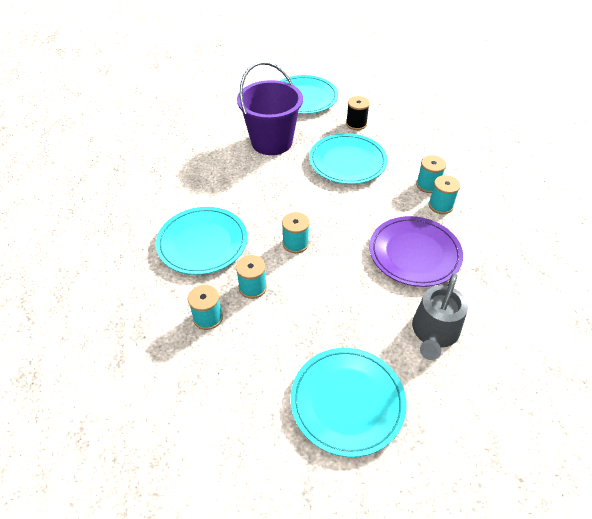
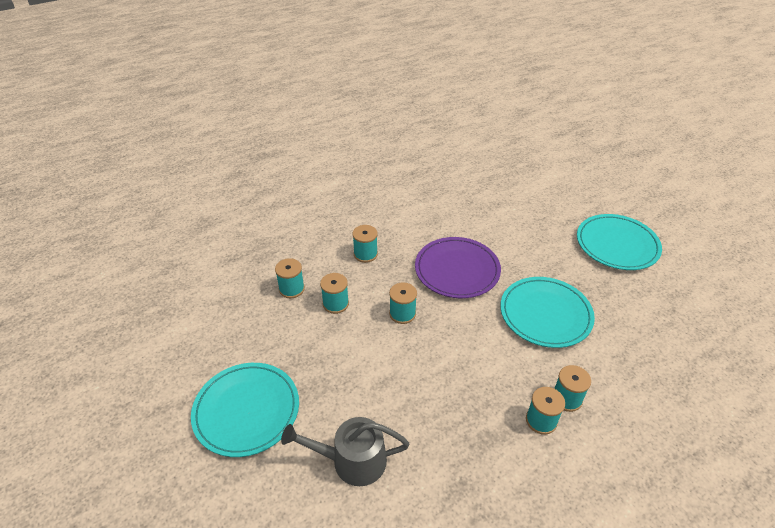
camera: 65 degrees right, 5 degrees down
turquoise plate [156,207,247,275] -> turquoise spool [352,225,378,263]
purple bucket [237,62,303,155] -> none
black spool [346,96,370,130] -> none
purple plate [369,216,463,287] -> purple plate moved to [415,237,501,298]

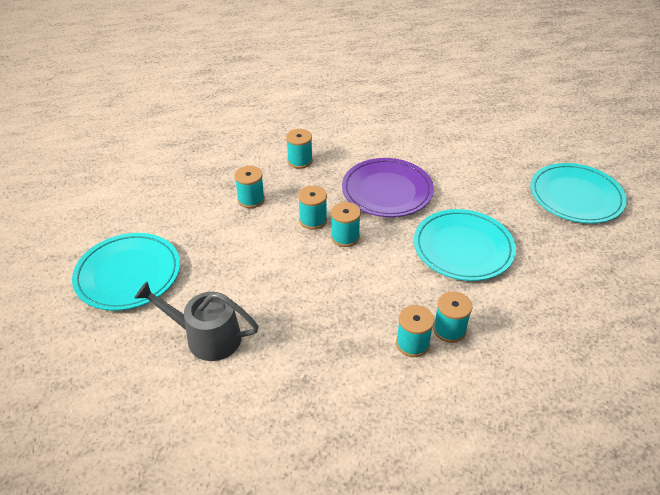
camera: 15 degrees right, 0 degrees up
turquoise spool [275,258,305,298] -> turquoise spool moved to [331,202,361,247]

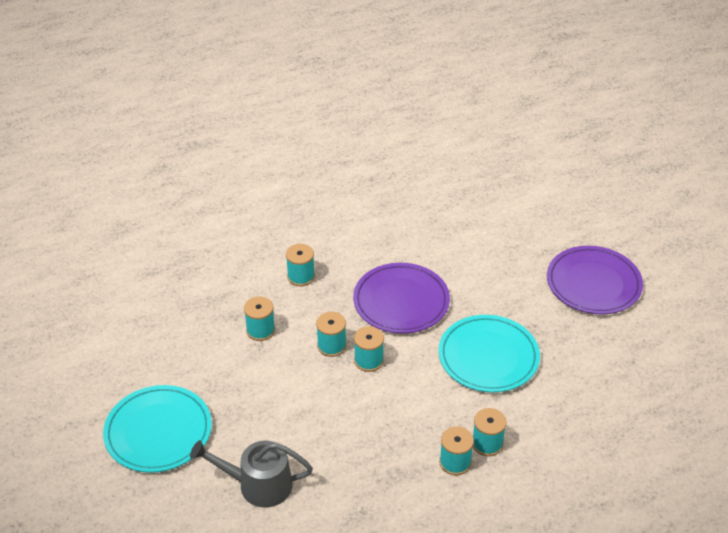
camera: 10 degrees left, 0 degrees up
turquoise plate [530,163,627,224] -> purple plate [547,246,643,314]

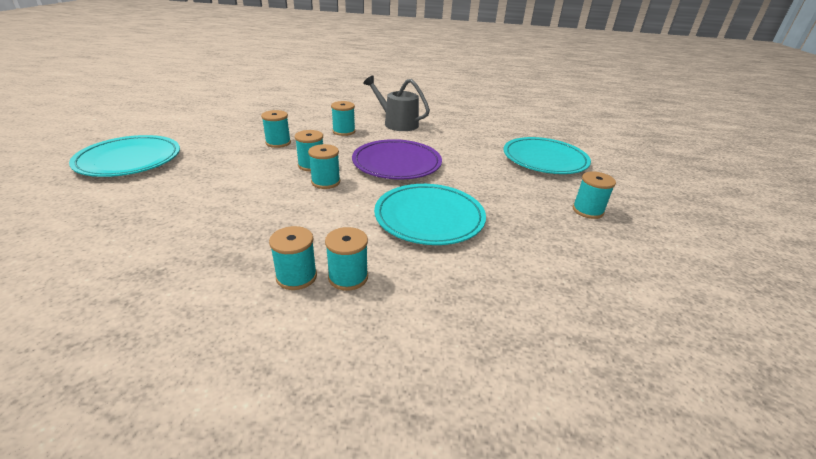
camera: 30 degrees right, 10 degrees down
grey watering can [190,440,313,508] -> grey watering can moved to [363,75,430,131]
purple plate [547,246,643,314] -> turquoise spool [573,171,616,219]
none -> turquoise plate [504,137,591,174]

